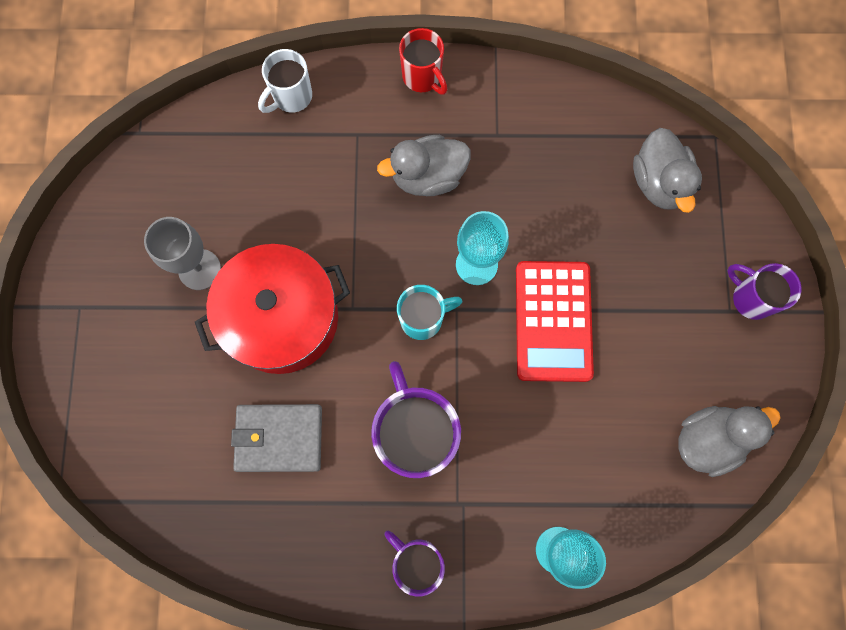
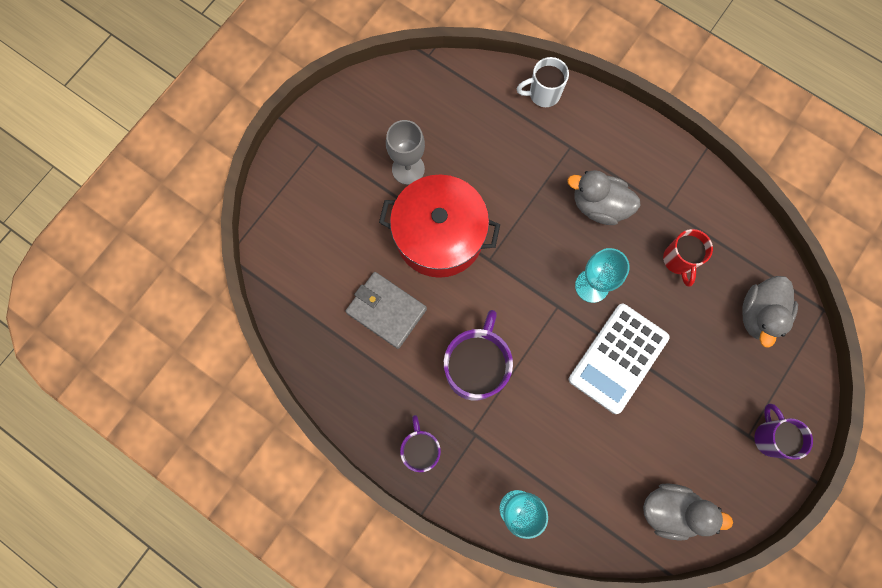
camera: 35 degrees right, 0 degrees up
turquoise mug [397,285,462,340] -> none
red mug [399,28,448,95] -> red mug moved to [663,229,713,286]
red calculator [516,261,594,382] -> white calculator [569,304,670,414]

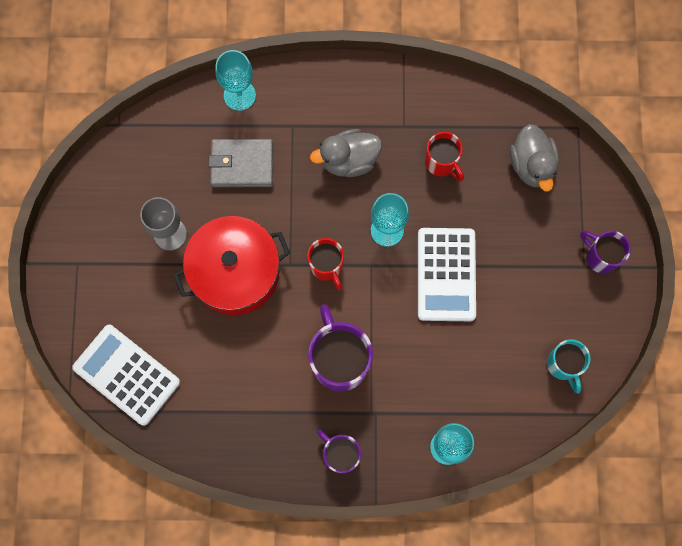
camera: 35 degrees left, 0 degrees up
grey wallet [345,272,427,349] -> grey wallet moved to [208,139,273,187]
white mug [517,57,569,107] -> turquoise goblet [215,50,256,111]
grey duck [643,483,733,541] -> turquoise mug [547,339,590,394]
none -> white calculator [72,325,180,426]
none -> red mug [307,238,344,290]

